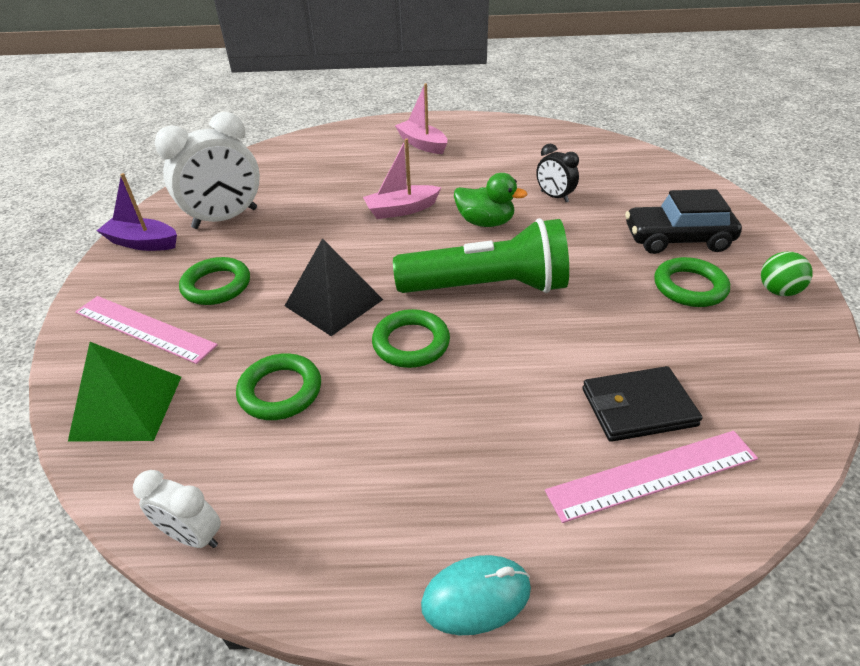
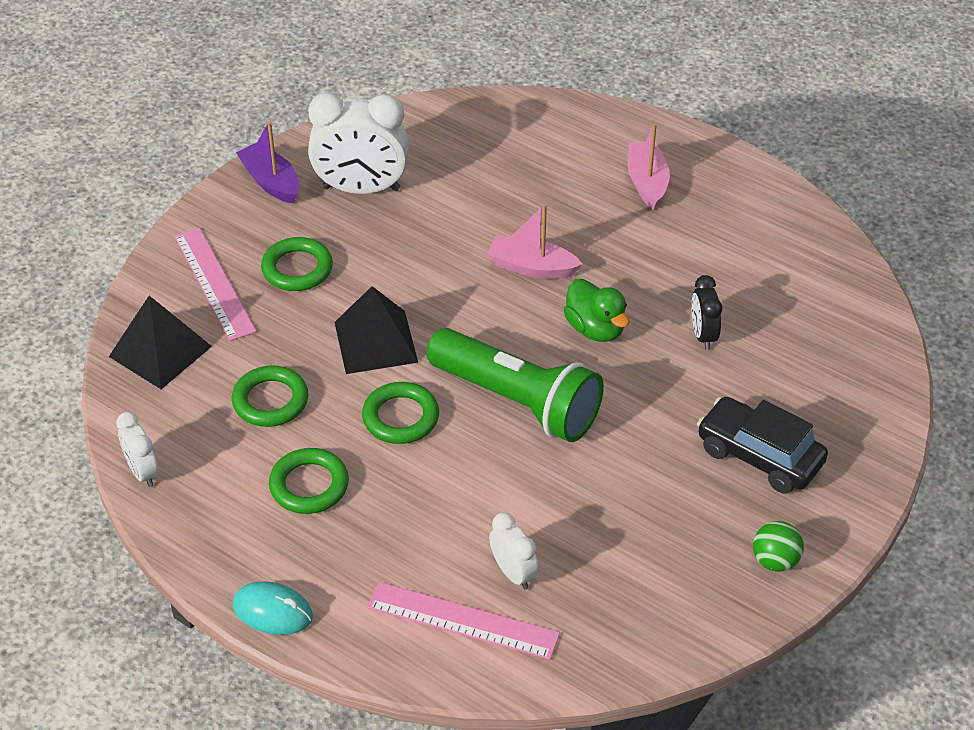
camera: 35 degrees right, 5 degrees up
green pyramid [68,342,181,442] -> black pyramid [109,296,212,389]
black wallet [582,366,703,442] -> white clock [489,512,539,590]
green ring [654,257,730,307] -> green ring moved to [269,448,349,514]

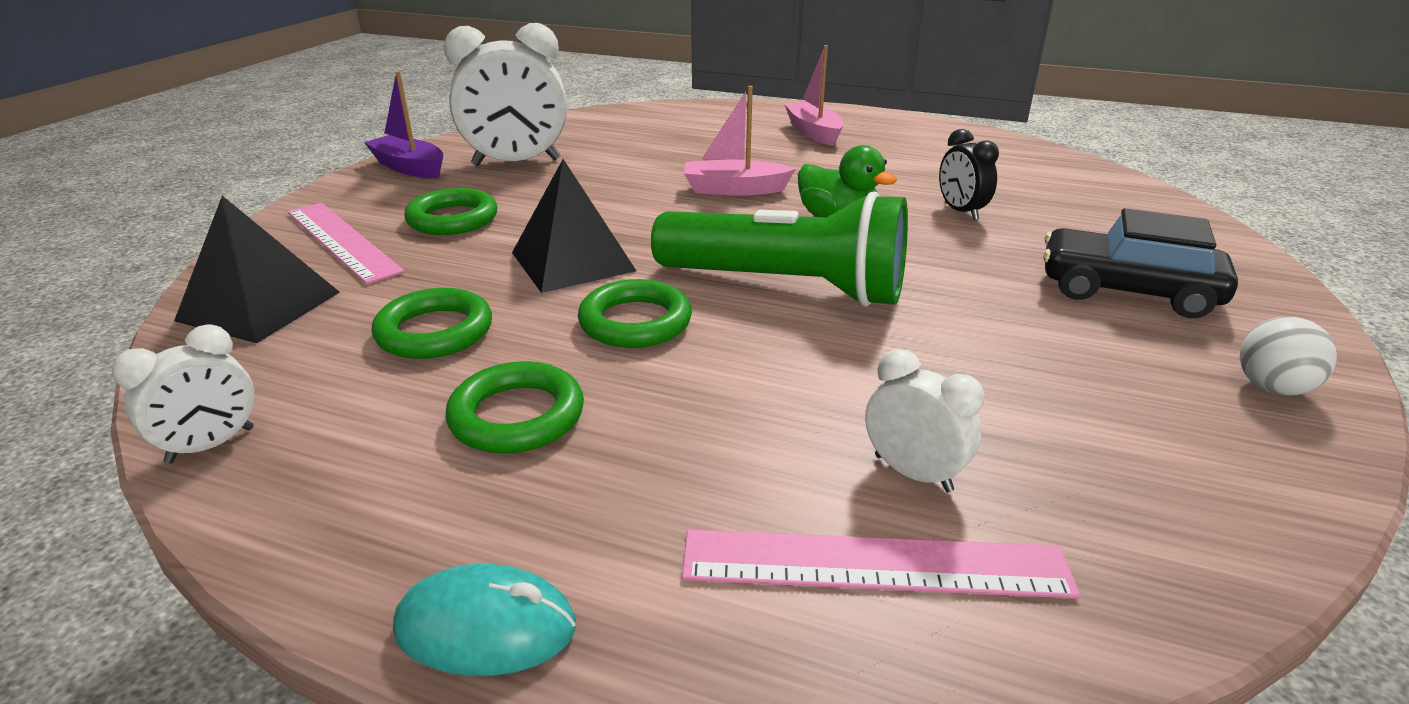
camera: 15 degrees left, 15 degrees down
white clock [116,412,159,487] -> white clock turned 90 degrees counterclockwise [112,324,254,463]
green ball [753,521,804,572] -> white ball [1240,317,1337,396]

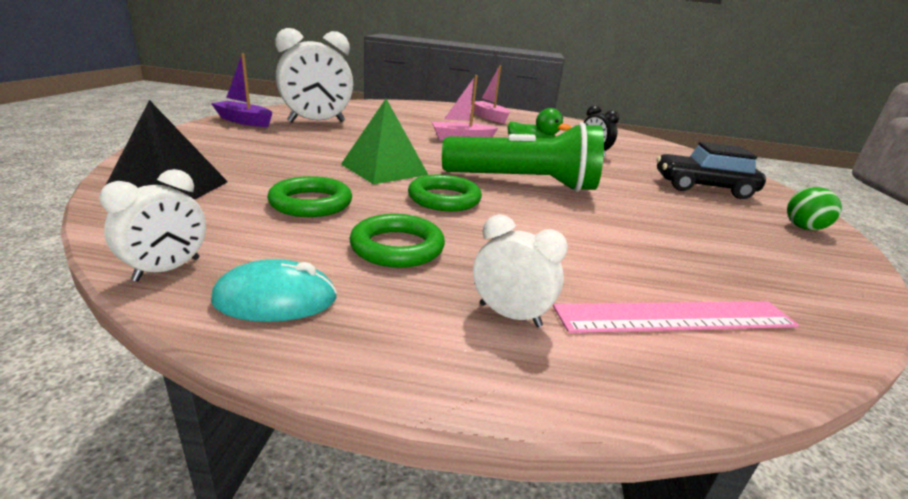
camera: 15 degrees left, 5 degrees down
pink ruler [287,203,405,284] -> none
turquoise mouse [393,564,576,676] -> turquoise mouse moved to [211,259,337,322]
green ring [404,188,497,235] -> none
black pyramid [512,159,636,293] -> green pyramid [341,99,428,184]
white clock [865,349,984,492] -> white clock moved to [473,214,568,327]
white ball [1240,317,1337,396] -> green ball [787,187,842,230]

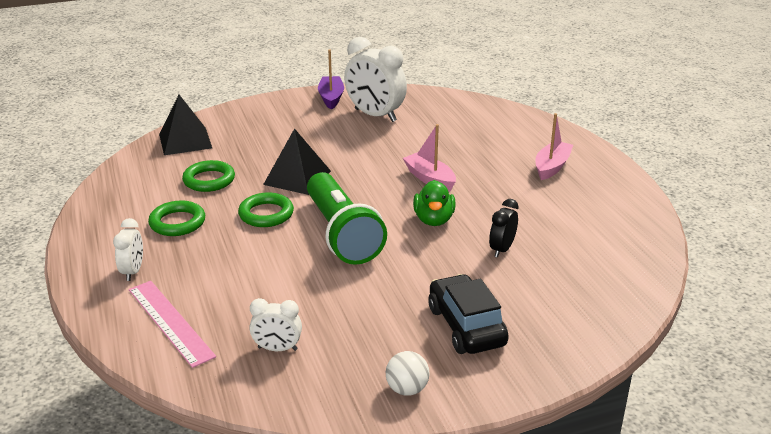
camera: 65 degrees right, 5 degrees up
white clock [99,169,206,281] -> white clock moved to [249,298,302,351]
turquoise mouse [211,259,337,322] -> none
green pyramid [341,99,428,184] -> black pyramid [263,128,331,195]
green ball [787,187,842,230] -> white ball [386,351,430,396]

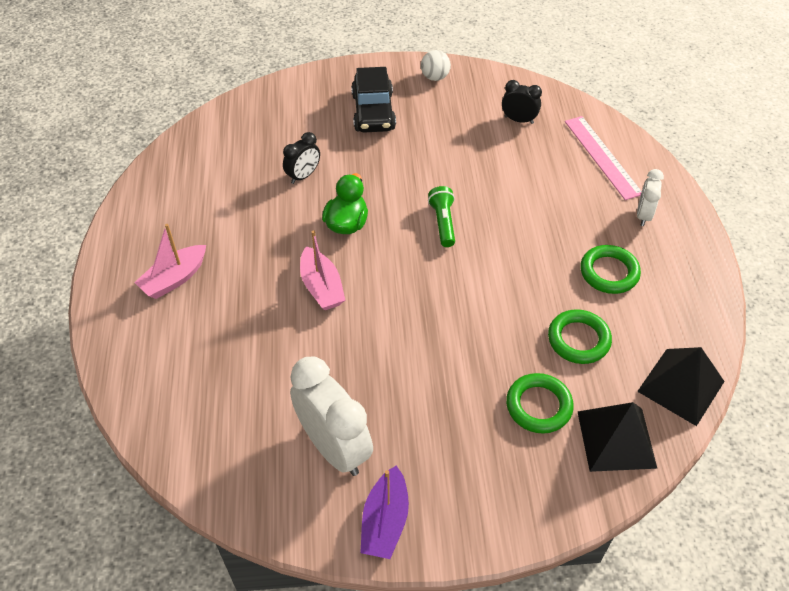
camera: 165 degrees left, 20 degrees up
green ring [238,192,294,227] -> green ring moved to [506,373,574,434]
white clock [249,298,302,351] -> black clock [502,80,542,124]
black pyramid [263,128,331,195] -> black pyramid moved to [637,347,725,426]
green flashlight [307,172,387,265] -> green flashlight [428,186,455,247], size x0.47

